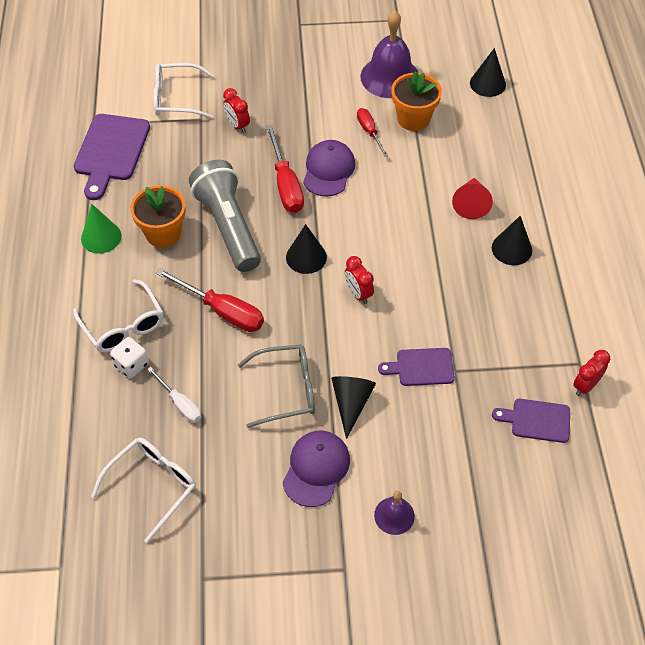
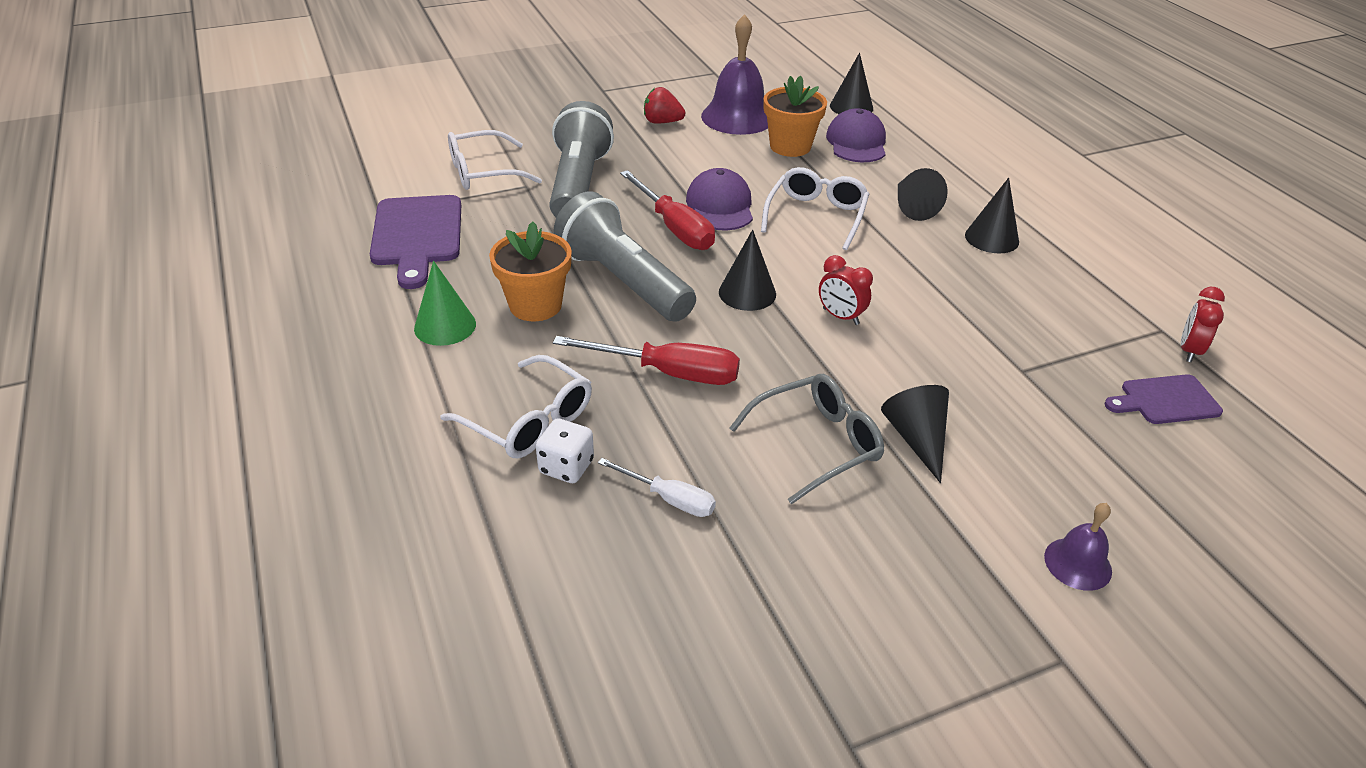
camera: 20 degrees left, 15 degrees down
white glasses [91,438,196,543] -> white glasses moved to [761,167,869,250]
red clock [223,88,250,133] -> grey flashlight [549,101,614,218]
purple cap [282,431,350,507] -> purple cap moved to [826,108,886,162]
red screwdriver [357,108,388,157] -> none
purple cutting board [378,348,455,386] -> none
red cone [452,178,493,219] -> black cone [898,168,948,221]
none -> red strawberry [644,87,686,124]

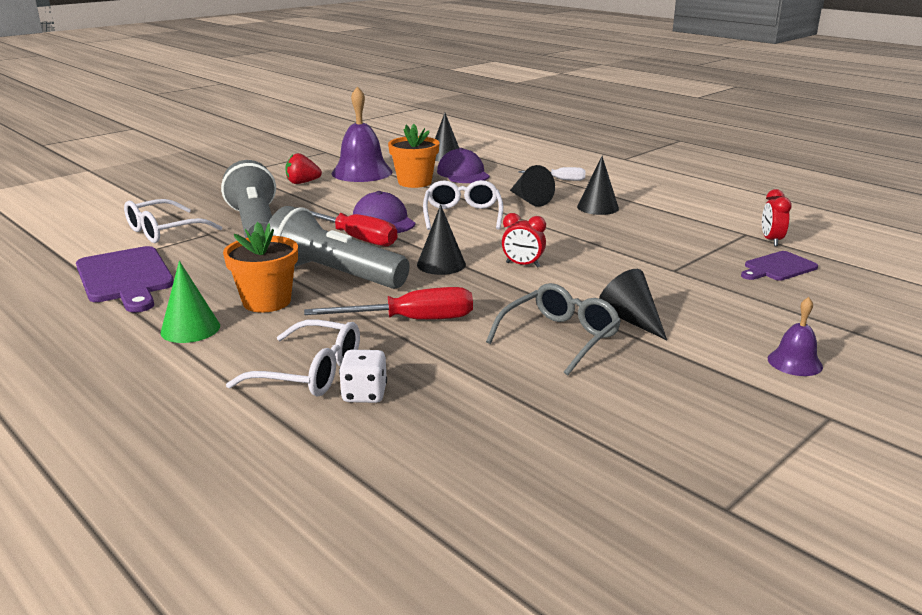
camera: 20 degrees left, 15 degrees down
white screwdriver [598,458,716,517] -> white screwdriver moved to [518,167,586,181]

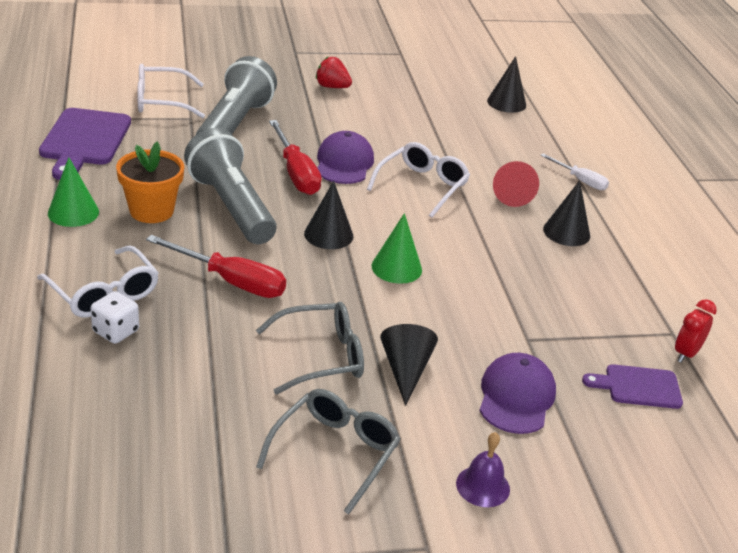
camera: 30 degrees right, 10 degrees up
purple bell [332,86,392,182] -> none
orange flower pot [388,124,439,188] -> none
purple cap [437,148,490,183] -> purple cap moved to [479,353,556,434]
red clock [502,213,546,268] -> green cone [372,213,422,284]
black cone [510,165,555,207] -> red cone [493,161,539,207]
none -> grey glasses [256,389,401,515]

